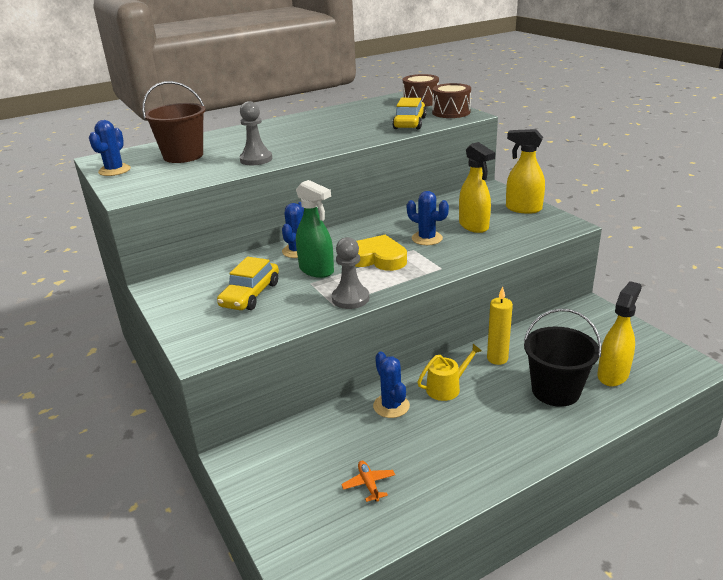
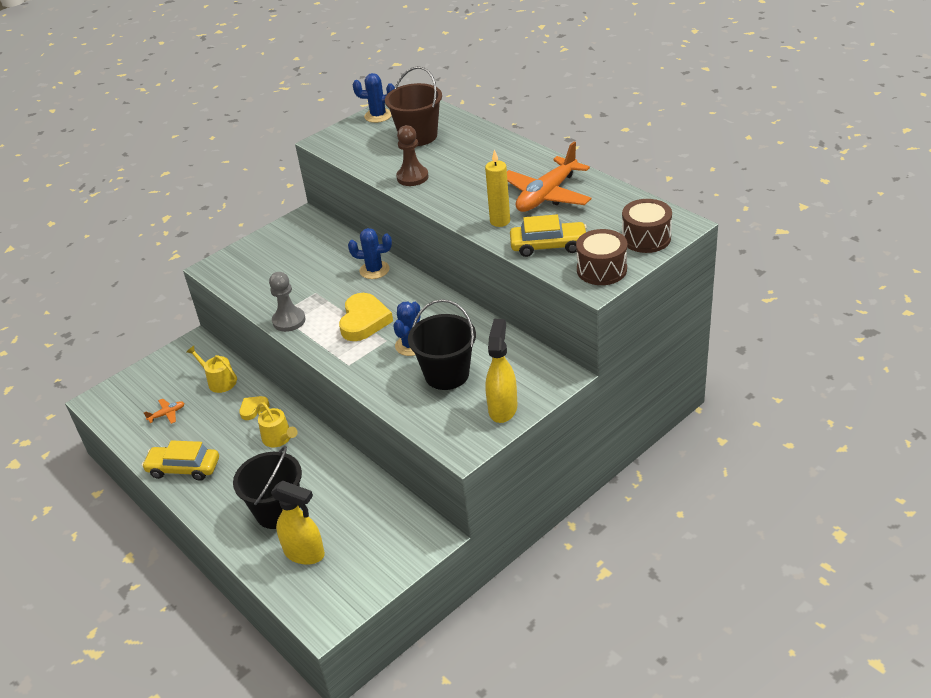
camera: 80 degrees right, 10 degrees up
yellow car [217,257,279,310] -> yellow car moved to [142,440,219,481]
grey pawn [240,101,272,165] -> brown pawn [396,125,429,186]
green spray bottle [296,180,334,278] -> none
blue cactus [373,351,410,418] -> yellow heart [239,396,269,420]
yellow spray bottle [459,142,495,233] -> black bucket [408,299,476,390]
yellow candle [487,286,513,365] -> yellow candle moved to [485,150,510,227]
none -> yellow watering can [187,346,237,393]
none -> orange plane [507,141,592,212]

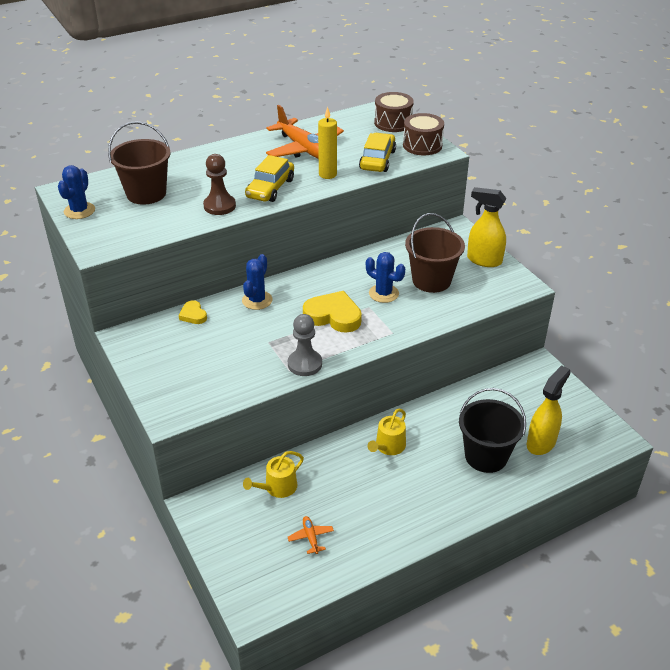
camera: 80 degrees left, 0 degrees up
yellow car [142,440,219,481] -> yellow car moved to [245,155,294,202]
yellow heart [239,396,269,420] -> yellow heart moved to [179,300,207,324]
yellow watering can [257,402,298,447] -> yellow watering can turned 150 degrees clockwise [368,409,406,455]
black bucket [408,299,476,390] -> brown bucket [405,213,465,293]

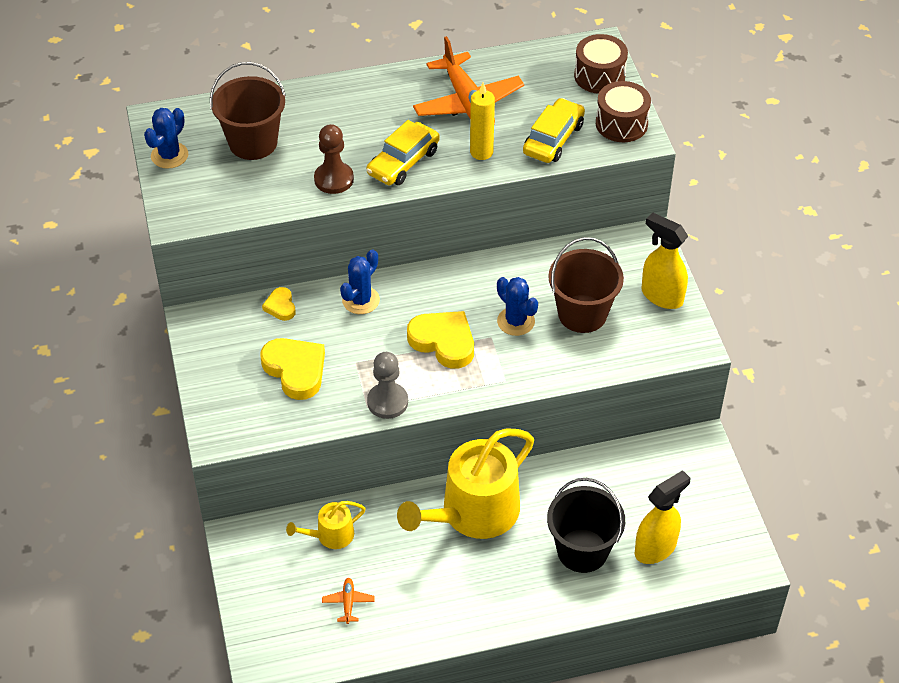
camera: 15 degrees right, 10 degrees up
yellow watering can [368,409,406,455] -> yellow watering can [397,428,534,539], size x2.13
none -> yellow heart [261,338,325,400]

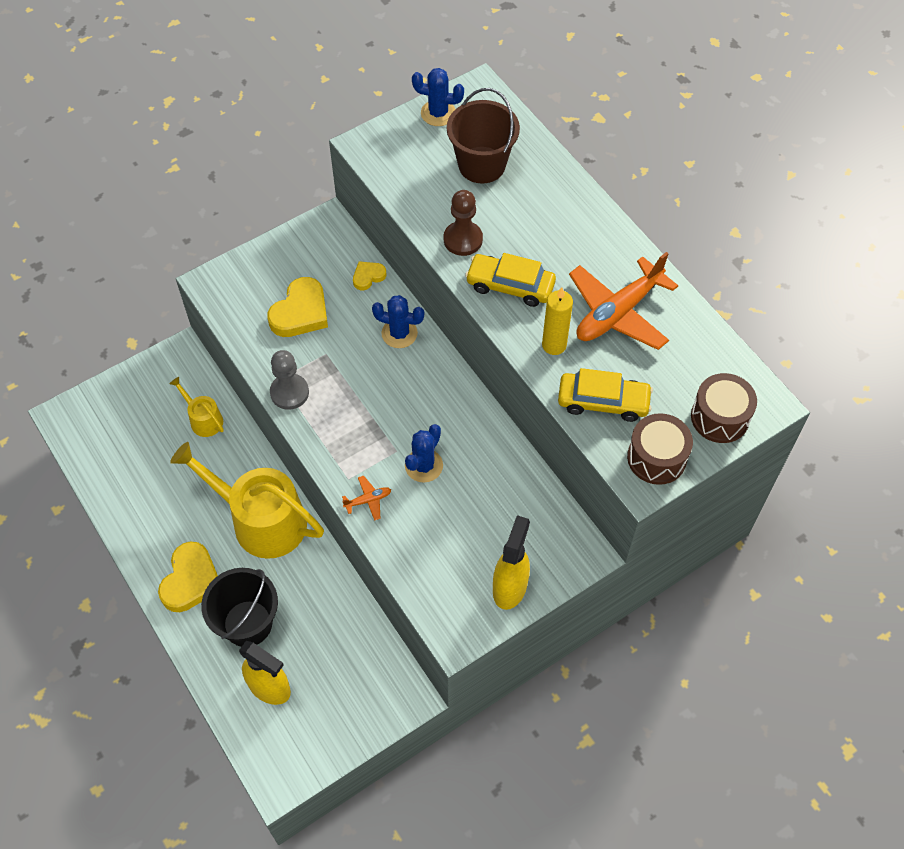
camera: 70 degrees right, 10 degrees up
orange plane [322,578,375,624] -> orange plane moved to [342,476,391,521]
yellow heart [407,311,474,369] -> yellow heart moved to [158,542,218,612]
brown bucket [548,237,624,333] -> none

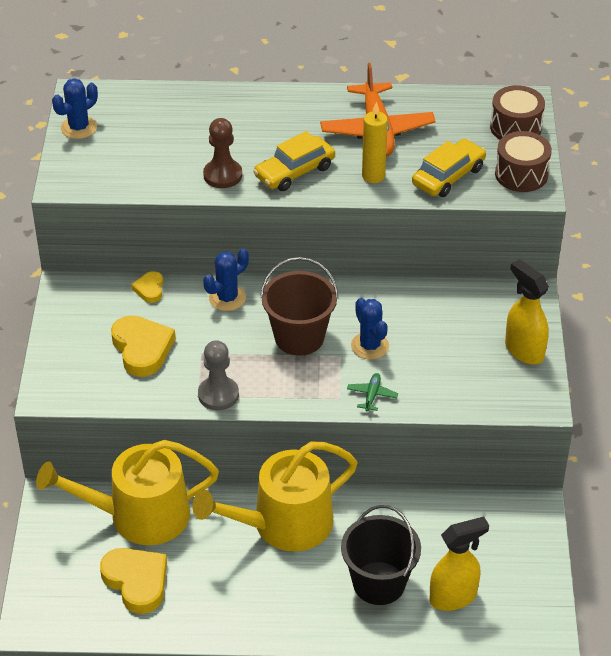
camera: 55 degrees left, 15 degrees down
yellow heart [158,542,218,612] -> yellow heart moved to [100,548,167,614]
yellow watering can [169,377,224,437] -> yellow watering can [36,440,219,545], size x2.13
orange plane [342,476,391,521] -> green plane [347,373,398,411]
brown bucket [447,88,520,184] -> brown bucket moved to [260,257,338,356]

